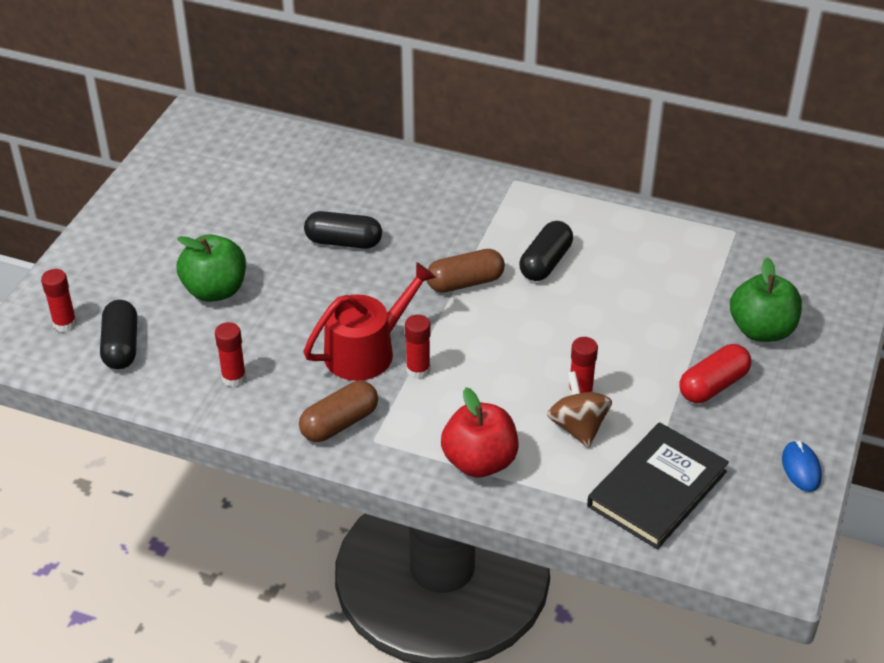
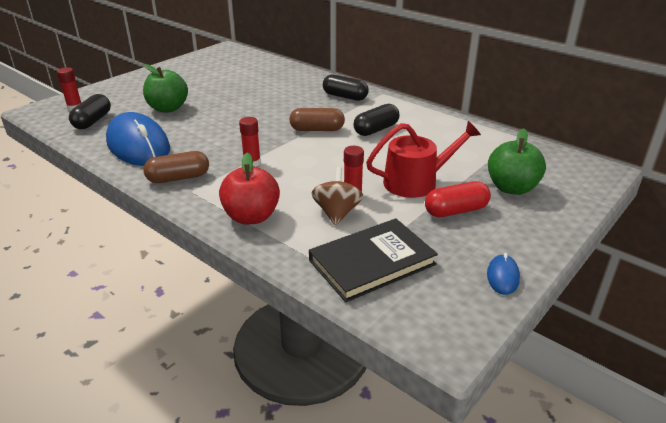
camera: 20 degrees right, 10 degrees down
red glue stick [215,322,246,387] -> blue mouse [106,112,170,166]
red watering can [303,262,436,381] -> red watering can moved to [366,121,481,198]
black capsule [304,211,382,249] -> black capsule moved to [323,74,369,101]

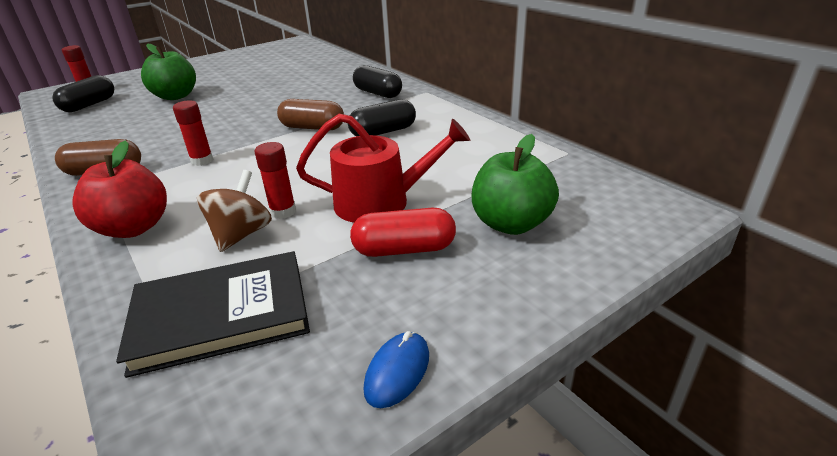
camera: 15 degrees right, 0 degrees up
blue mouse [106,112,170,166] -> none

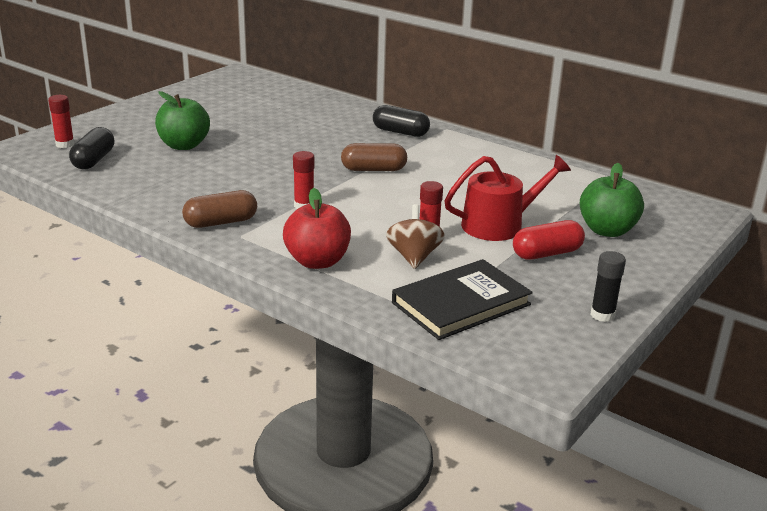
camera: 20 degrees left, 5 degrees down
black capsule [348,99,416,136] -> none
blue mouse [363,331,429,408] -> black glue stick [591,251,626,322]

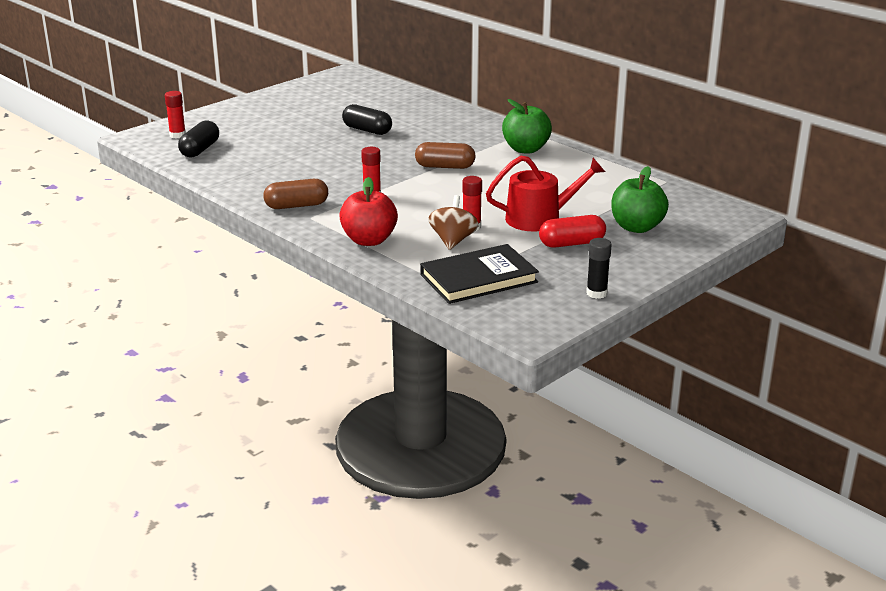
camera: 10 degrees right, 0 degrees up
green apple [155,91,210,150] -> green apple moved to [502,99,552,154]
black capsule [373,105,430,137] -> black capsule moved to [342,104,392,135]

